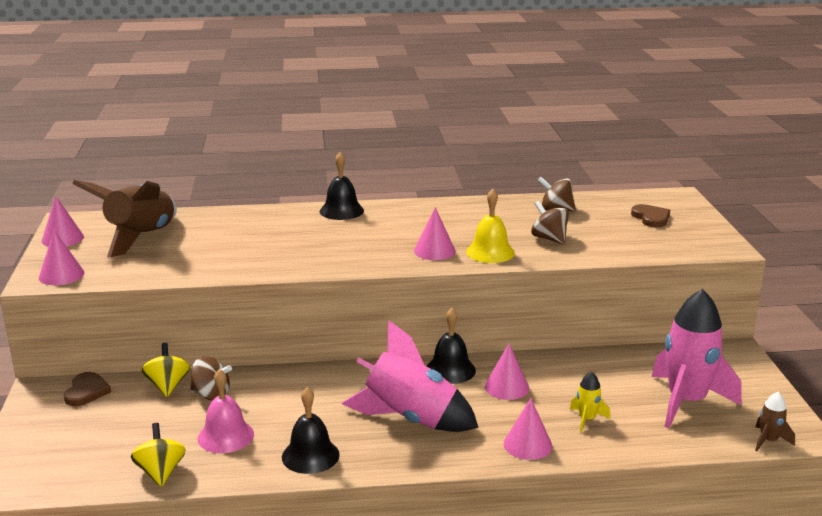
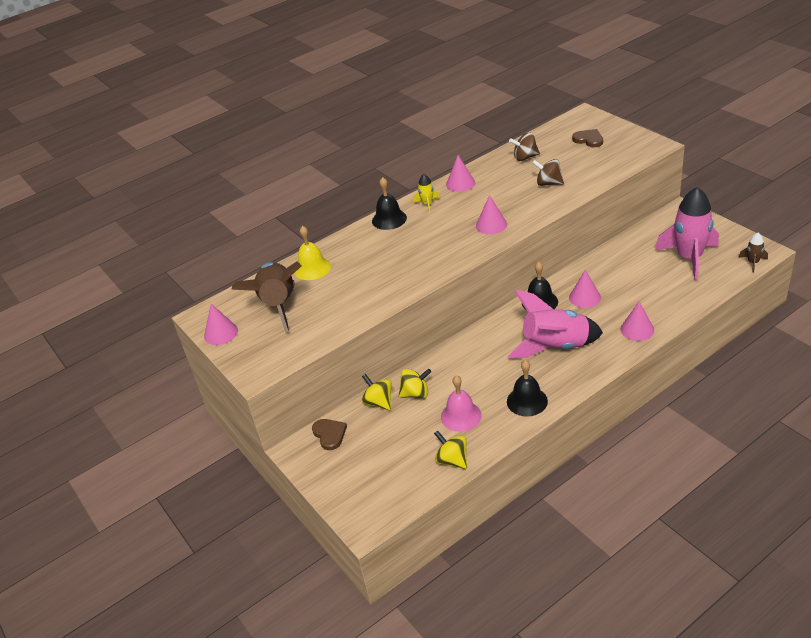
camera: 25 degrees left, 15 degrees up
pink cone [39,230,85,285] -> pink cone moved to [446,155,475,192]
brown spinning top [190,356,232,401] -> yellow spinning top [398,369,431,398]
yellow bell [466,189,515,263] -> yellow bell moved to [295,226,331,280]
yellow rocket [570,371,610,433] -> yellow rocket moved to [413,174,440,213]

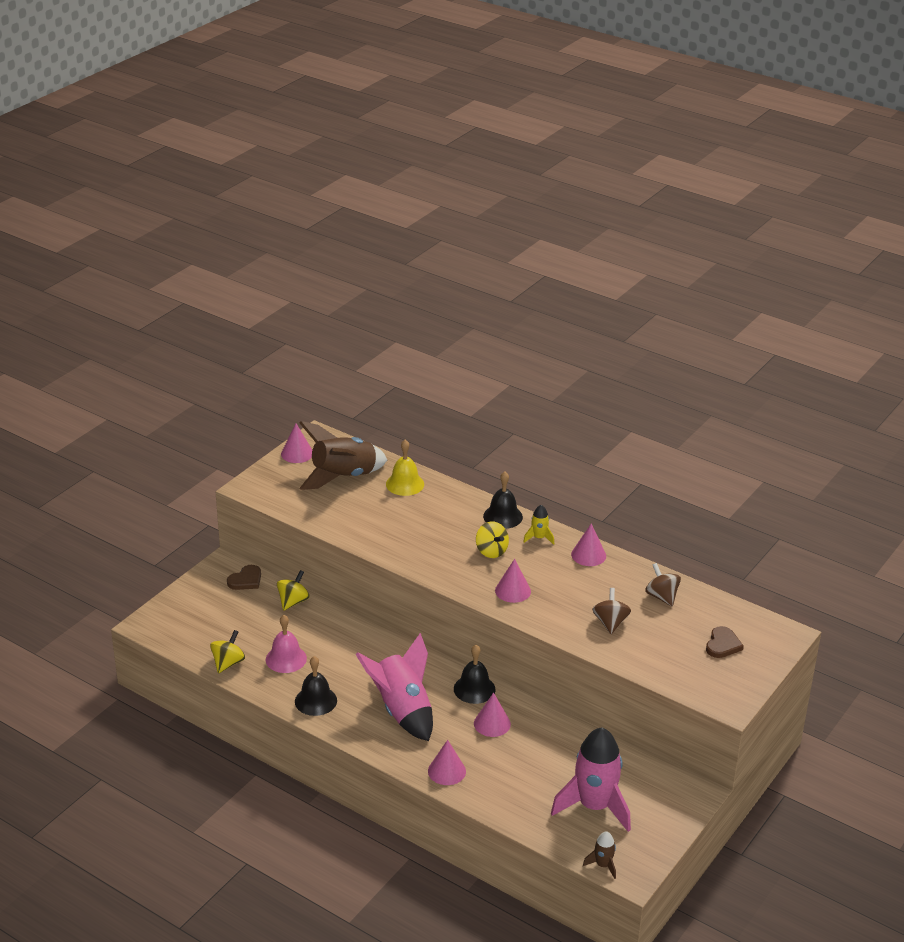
camera: 65 degrees right, 5 degrees down
yellow spinning top [398,369,431,398] -> yellow spinning top moved to [476,521,509,558]

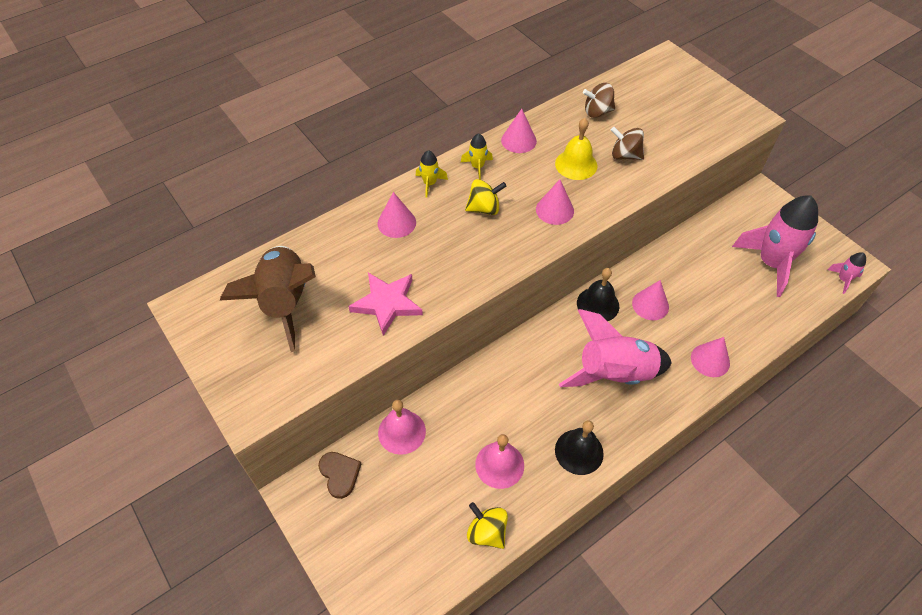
camera: 70 degrees left, 20 degrees up
yellow spinning top [277,570,310,611] -> pink bell [378,400,426,455]
pink cone [281,424,312,463] -> pink cone moved to [377,192,416,238]
yellow bell [386,440,424,496] -> yellow bell moved to [555,118,597,180]
black bell [483,472,523,529] -> yellow rocket [416,150,448,198]
brown rocket [583,831,616,879] -> pink rocket [827,252,866,294]
brown heart [706,626,744,658] -> none
none -> pink star [348,273,423,336]

